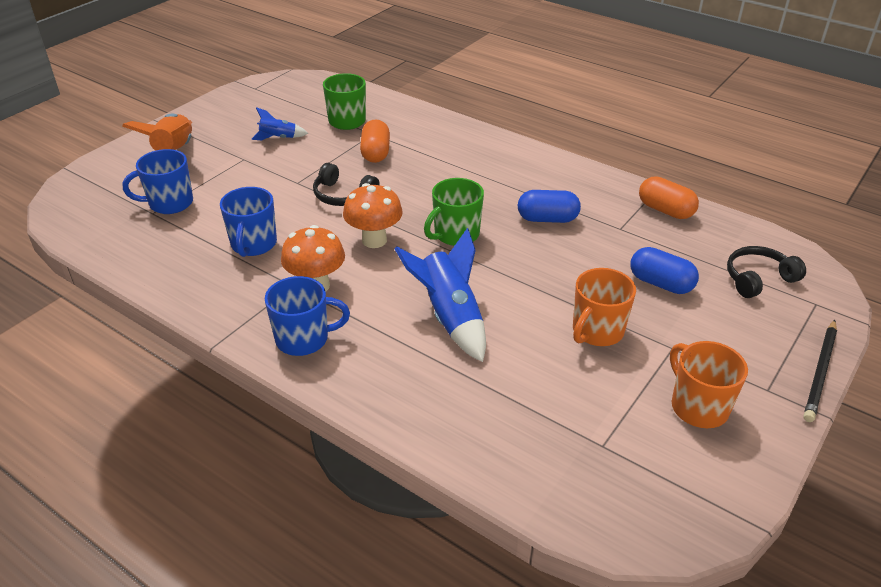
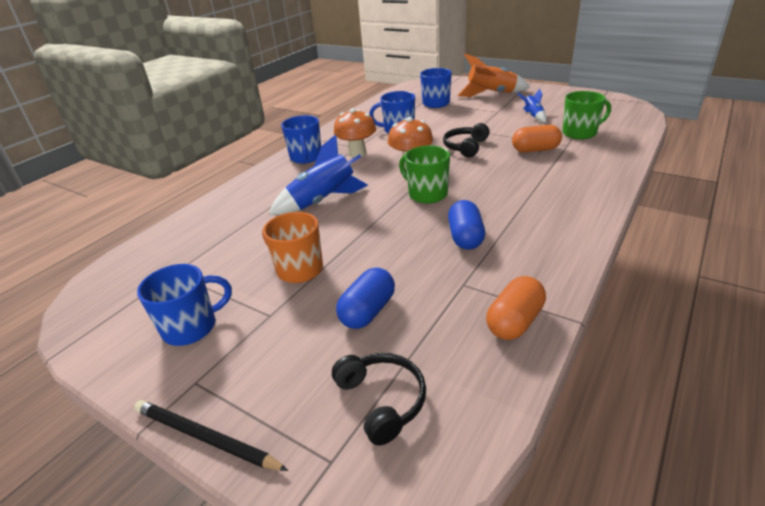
camera: 90 degrees right, 5 degrees down
orange mug [670,341,748,428] -> blue mug [137,264,232,346]

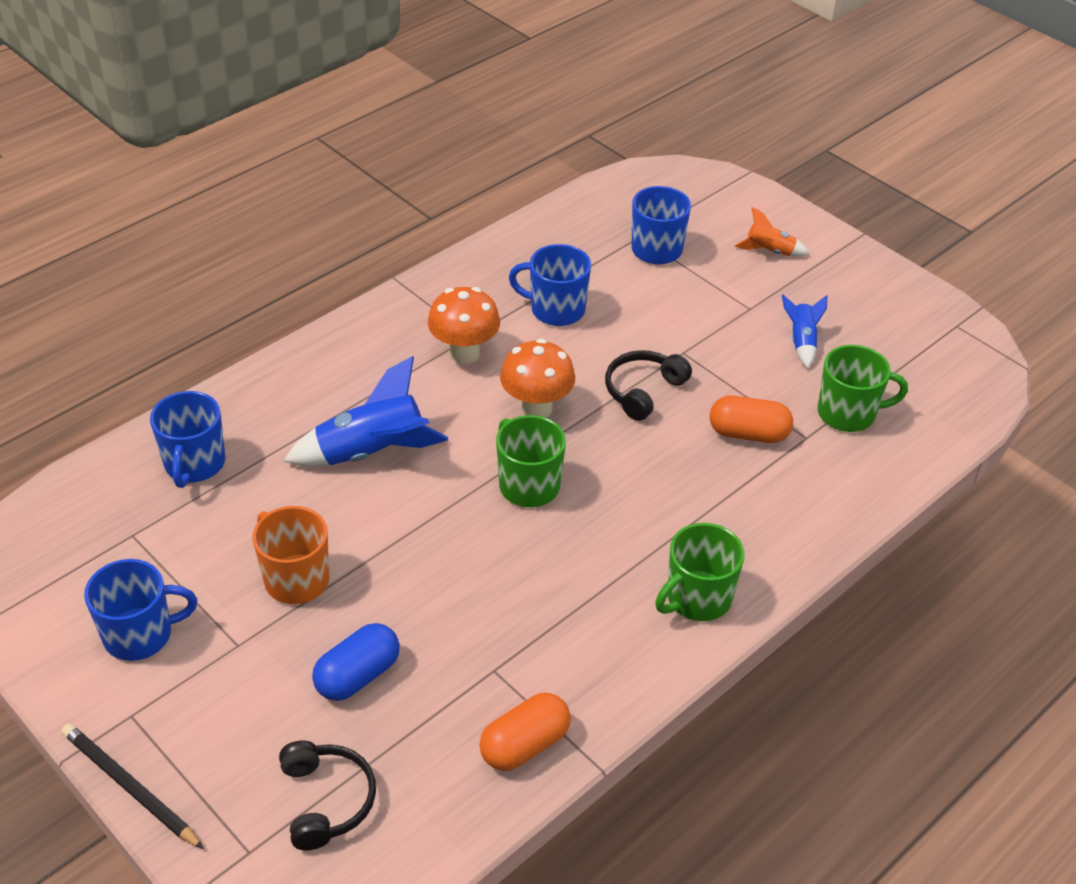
camera: 10 degrees right, 10 degrees up
blue mug [281,115,321,164] -> blue mug moved to [150,391,225,488]
blue capsule [448,200,485,250] -> none
orange rocket [457,53,530,97] -> orange rocket [735,207,810,257], size x0.53
none -> green mug [655,523,745,621]

